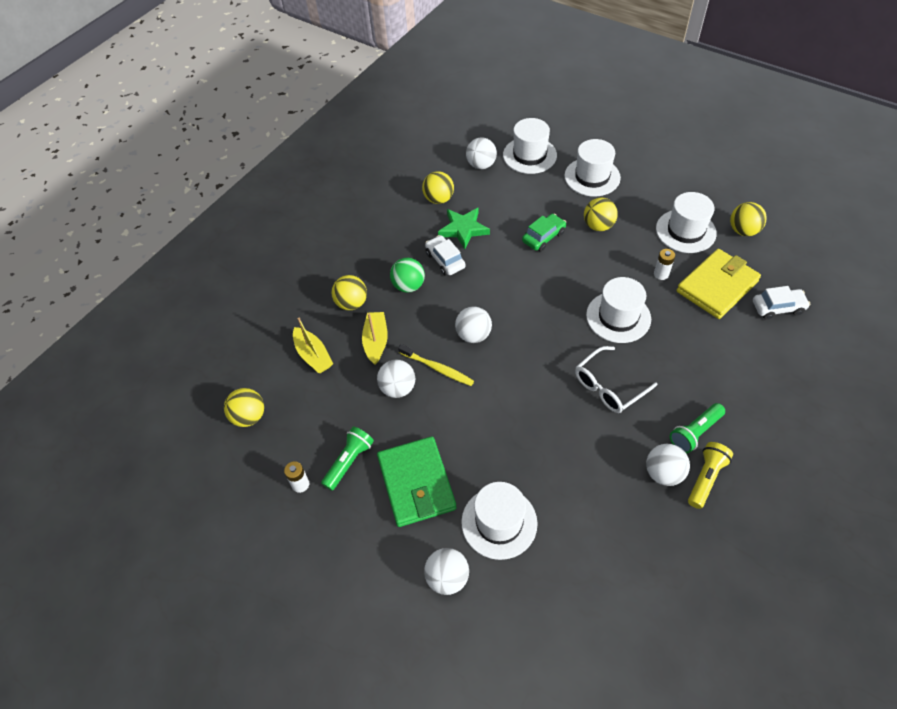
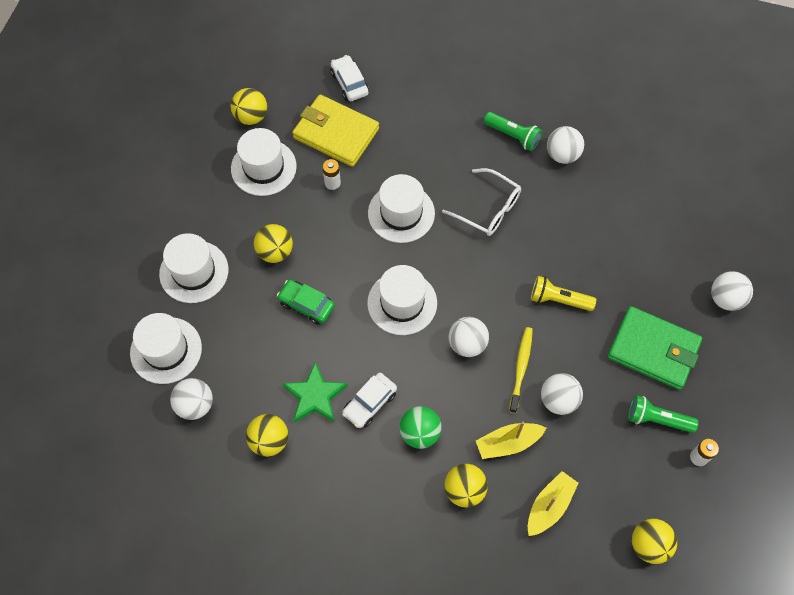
camera: 110 degrees left, 10 degrees up
green wallet [377,436,456,527] -> green wallet turned 60 degrees clockwise [607,306,702,390]
white hat [461,482,538,560] -> white hat moved to [367,265,437,335]
yellow flashlight [688,442,733,509] -> yellow flashlight moved to [531,276,596,311]

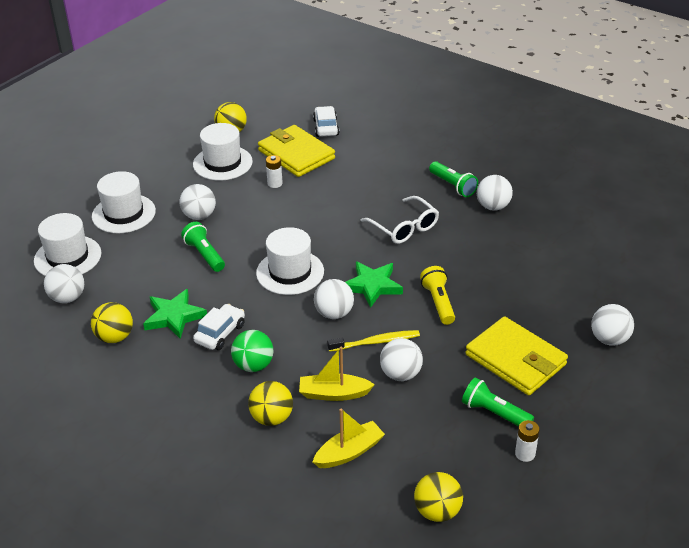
camera: 20 degrees right, 25 degrees down
yellow ball [254,224,293,263] -> white ball [179,184,216,220]
green car [277,280,335,325] -> green flashlight [181,222,225,272]
white car [342,373,397,428] -> white car turned 150 degrees clockwise [193,304,245,350]
white hat [368,174,435,243] -> none
yellow toothbrush [509,327,533,413] -> yellow toothbrush turned 45 degrees clockwise [327,330,420,352]
yellow flashlight [531,276,596,311] -> yellow flashlight turned 45 degrees clockwise [420,266,455,325]
green wallet [607,306,702,390] -> yellow wallet [465,316,568,395]
none -> green star [345,262,403,308]

